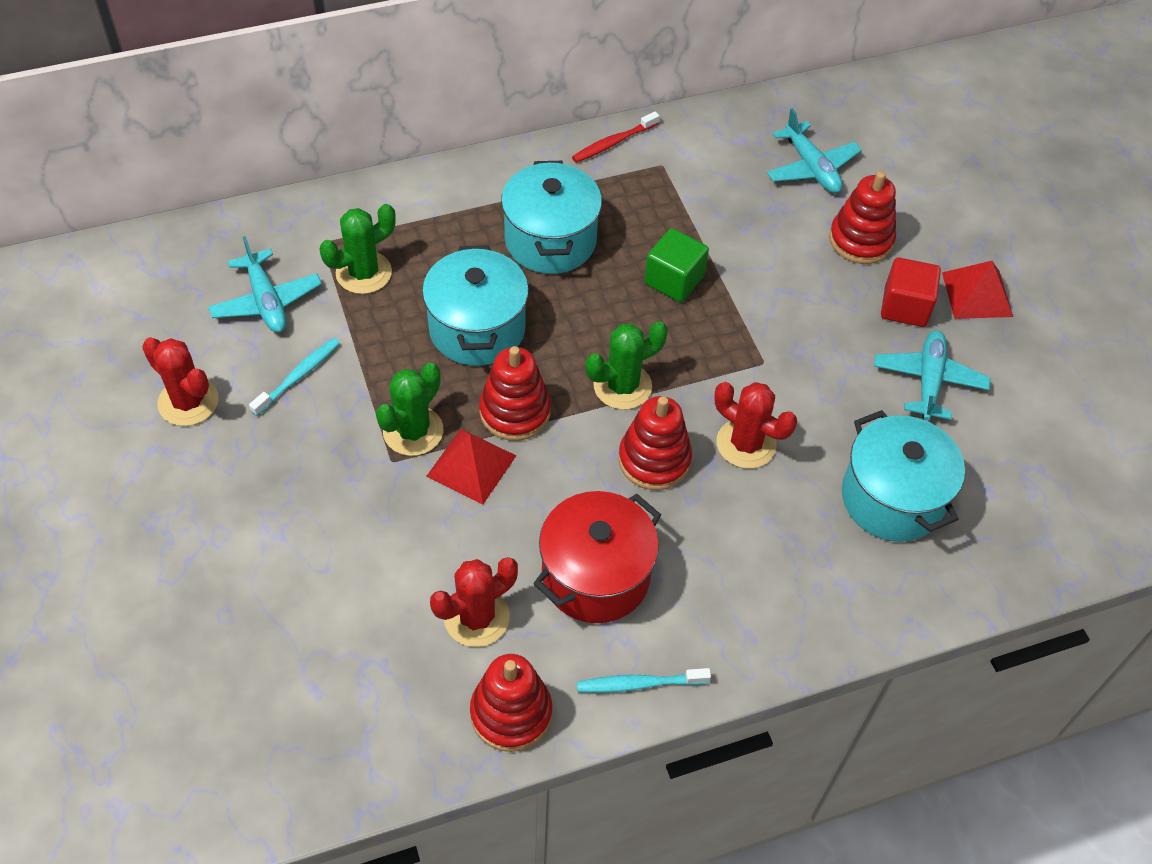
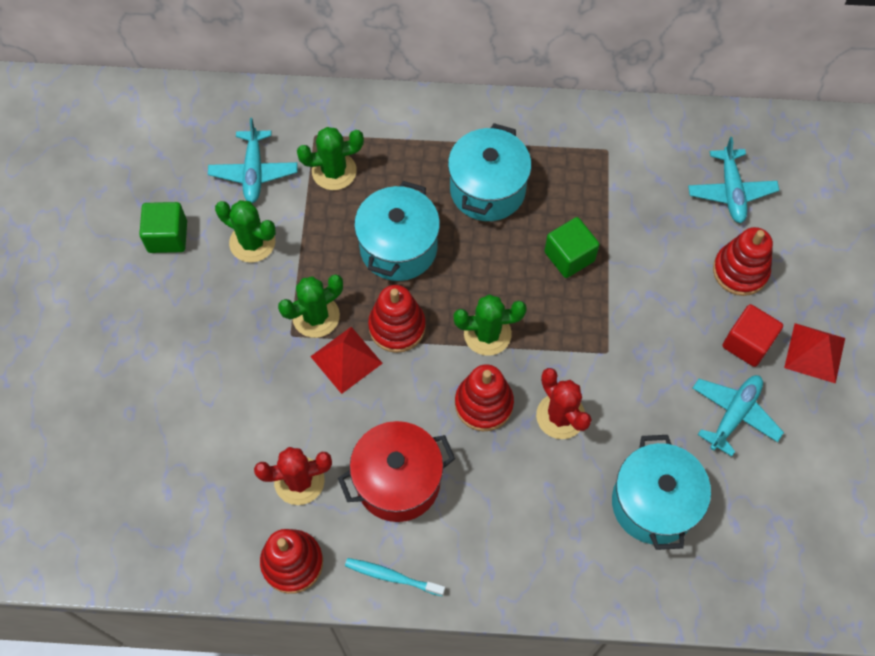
camera: 25 degrees right, 10 degrees up
red cactus [142,337,219,426] -> green cube [139,202,187,253]
turquoise toothbrush [249,338,340,416] -> green cactus [215,200,276,263]
red toothbrush [572,111,660,163] -> none

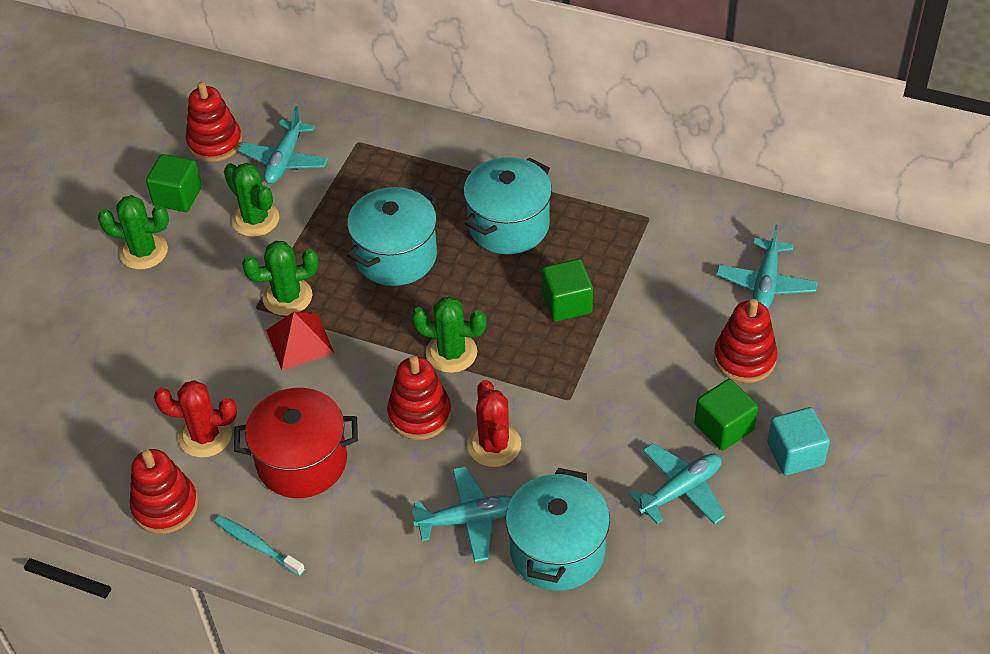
camera: 20 degrees right, 15 degrees down
green cactus [297,127,364,190] -> green cactus moved to [98,195,169,270]
red stacking toy [368,285,426,353] -> red stacking toy moved to [186,82,242,162]
red cube [723,304,783,367] -> green cube [694,379,758,450]
red pyramid [784,323,845,384] -> turquoise cube [767,407,830,476]
none -> turquoise plane [412,466,512,562]

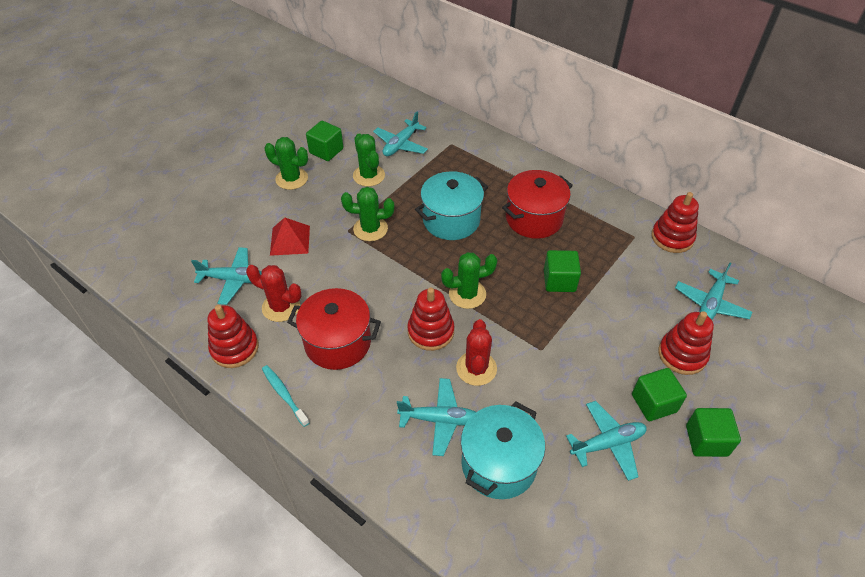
camera: 15 degrees right, 0 degrees up
red stacking toy [186,82,242,162] -> red stacking toy moved to [651,192,699,253]
red pyramid [266,312,334,370] -> red pyramid moved to [270,218,310,256]
green cactus [411,296,487,373] -> green cactus turned 45 degrees counterclockwise [441,252,497,309]
turquoise pot [463,157,552,254] -> red pot [502,170,573,239]
turquoise cube [767,407,830,476] -> green cube [686,408,741,457]
none -> turquoise plane [191,247,261,305]

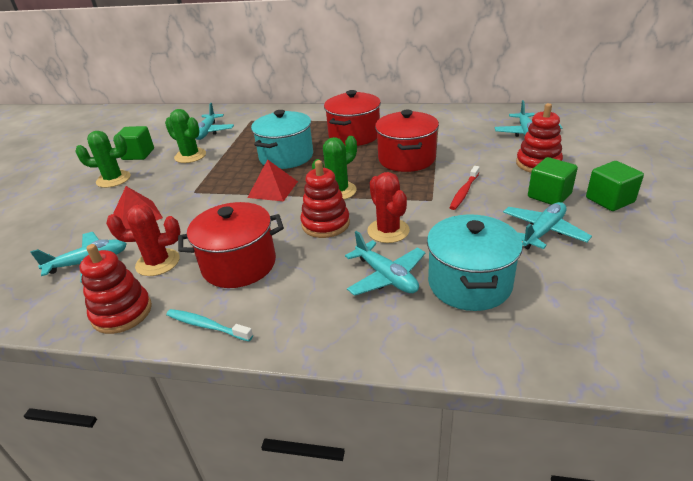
camera: 25 degrees left, 15 degrees down
green cactus [341,187,394,241] -> none
turquoise plane [397,378,476,456] -> turquoise plane turned 75 degrees clockwise [345,231,426,296]
green cube [544,250,581,292] -> red pot [375,110,439,172]
red stacking toy [651,192,699,253] -> none
none -> red pyramid [247,159,298,201]
none -> red toothbrush [449,166,480,210]

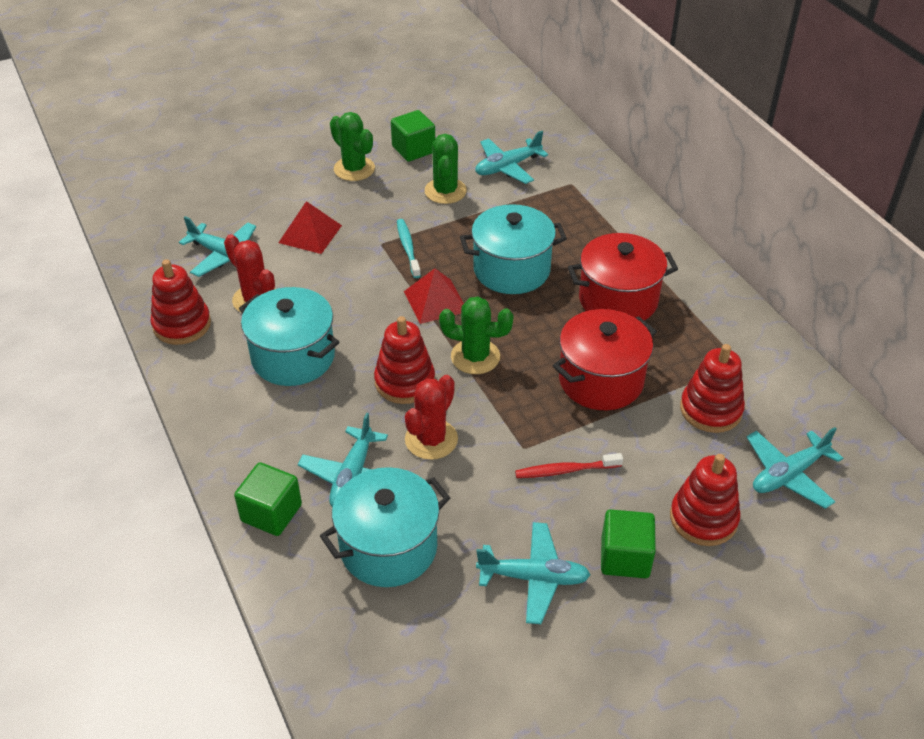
camera: 50 degrees right, 10 degrees up
turquoise toothbrush [166,309,253,341] -> turquoise toothbrush moved to [397,219,421,278]
red pot [178,202,284,288] -> turquoise pot [239,287,339,386]
green cube [586,161,644,211] -> green cube moved to [234,462,302,536]
none -> red stacking toy [680,344,745,433]

